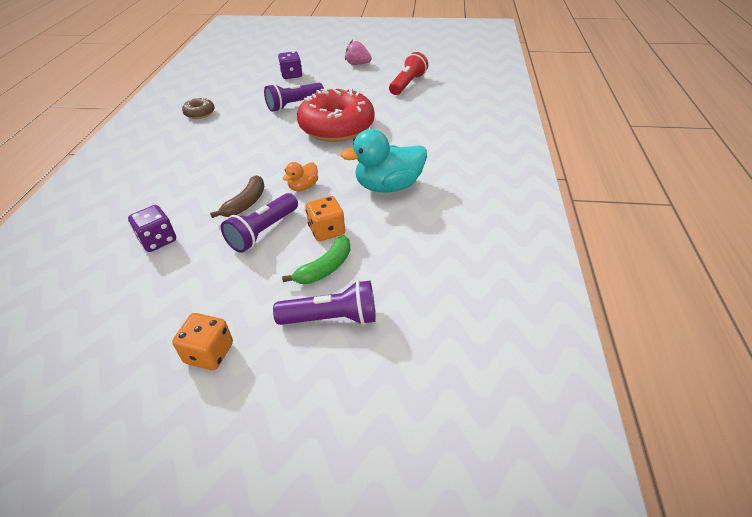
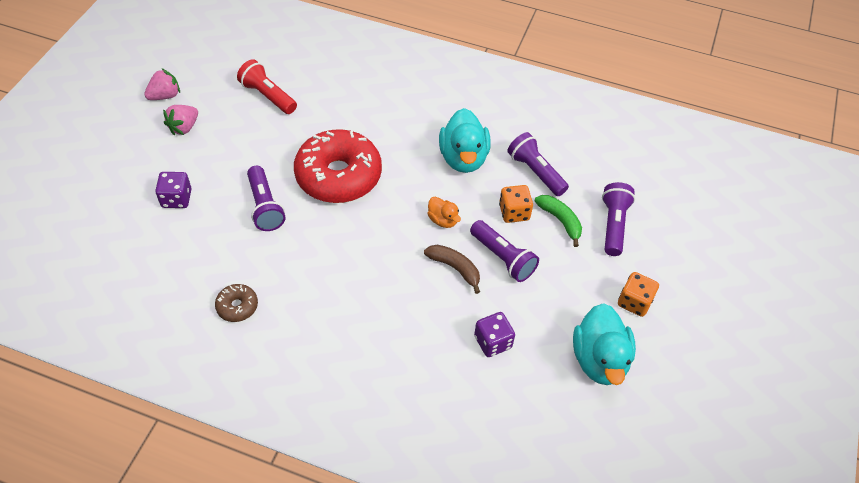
camera: 80 degrees left, 10 degrees up
none -> pink strawberry [144,68,180,100]
none -> purple flashlight [508,132,569,196]
none -> turquoise duck [573,303,636,385]

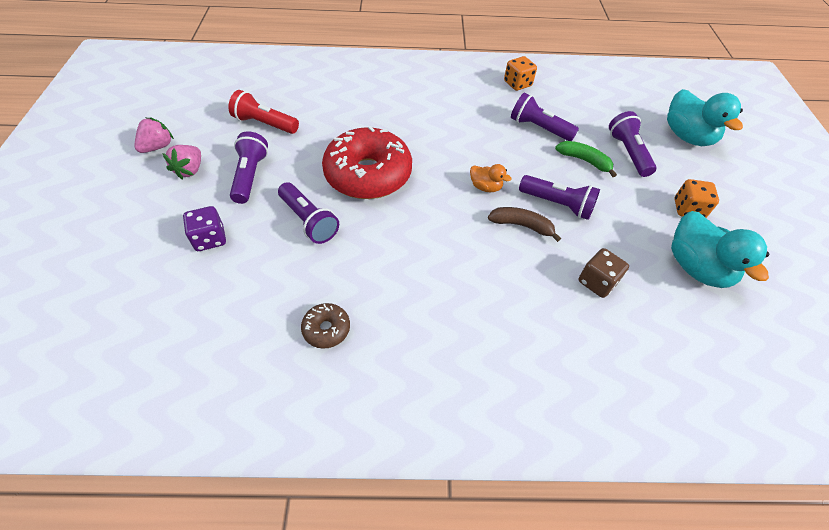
camera: 20 degrees left, 0 degrees up
turquoise duck [439,108,490,173] -> turquoise duck moved to [667,89,743,146]
purple dice [474,312,515,357] -> brown dice [578,248,629,298]
orange dice [499,185,533,223] -> orange dice moved to [504,56,537,91]
none -> purple flashlight [230,131,268,204]

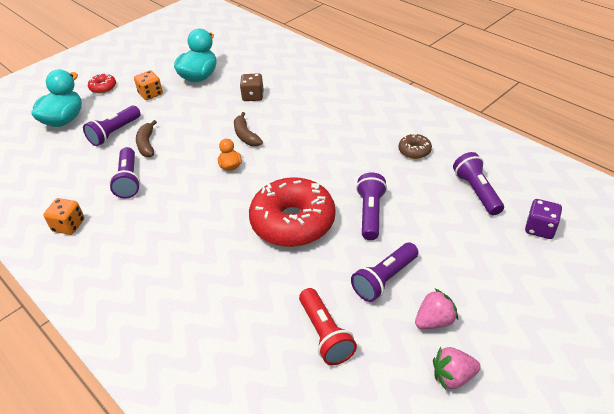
camera: 130 degrees left, 10 degrees down
purple dice [183,206,226,251] -> purple dice moved to [525,199,562,239]
purple flashlight [519,175,600,220] -> purple flashlight moved to [453,152,504,215]
green banana [555,141,617,177] -> brown banana [136,120,157,157]
none -> red donut [88,73,116,94]

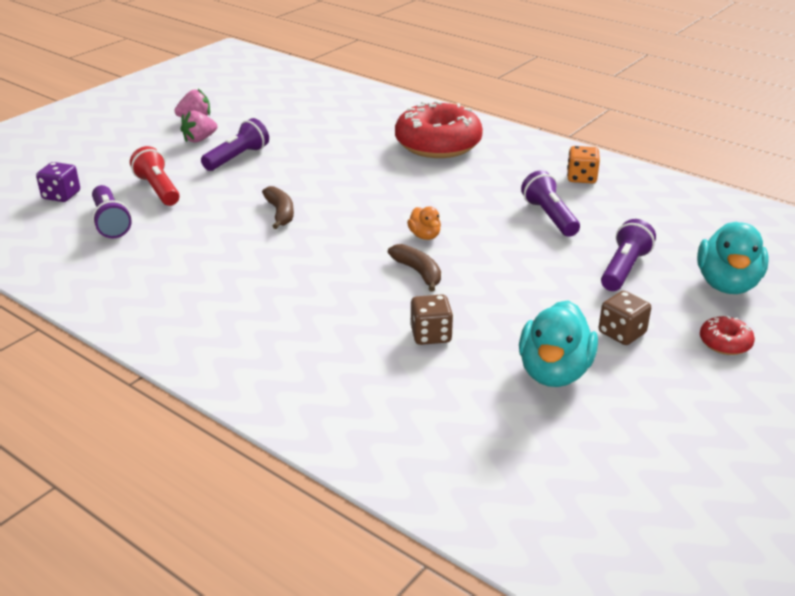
camera: 170 degrees right, 10 degrees down
orange dice [134,70,163,100] -> brown dice [599,291,651,345]
brown banana [136,120,157,157] -> brown banana moved to [262,186,294,229]
red donut [249,177,335,247] -> red donut moved to [395,101,483,158]
red flashlight [299,288,357,365] -> red flashlight moved to [130,146,180,206]
purple flashlight [356,173,387,240] -> none
brown donut [399,134,432,159] -> none

